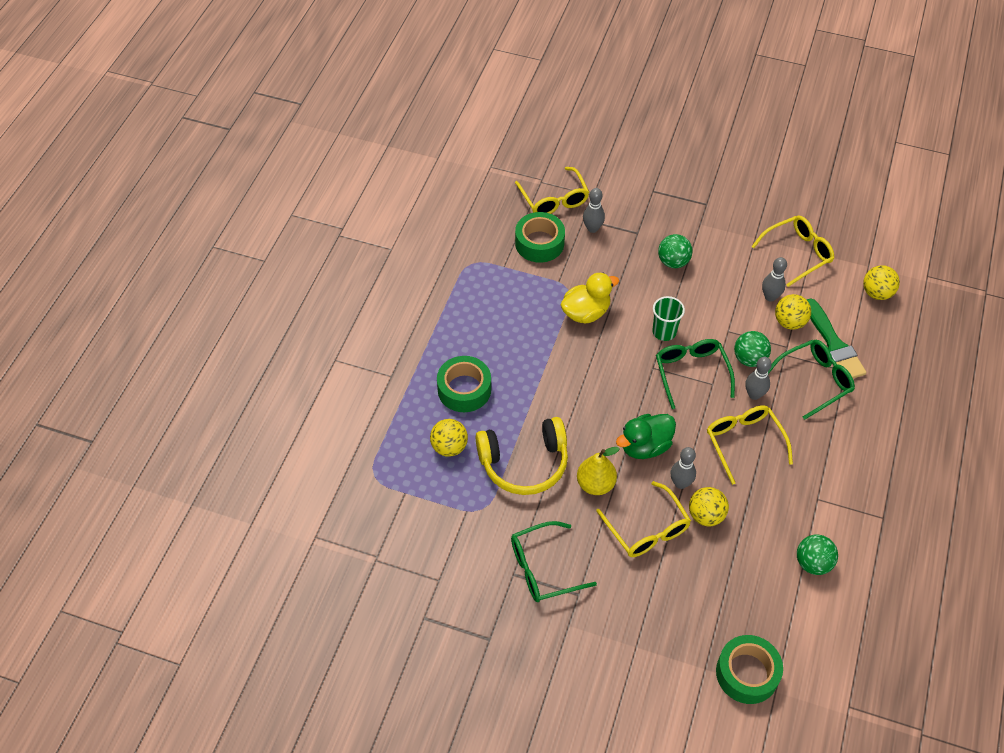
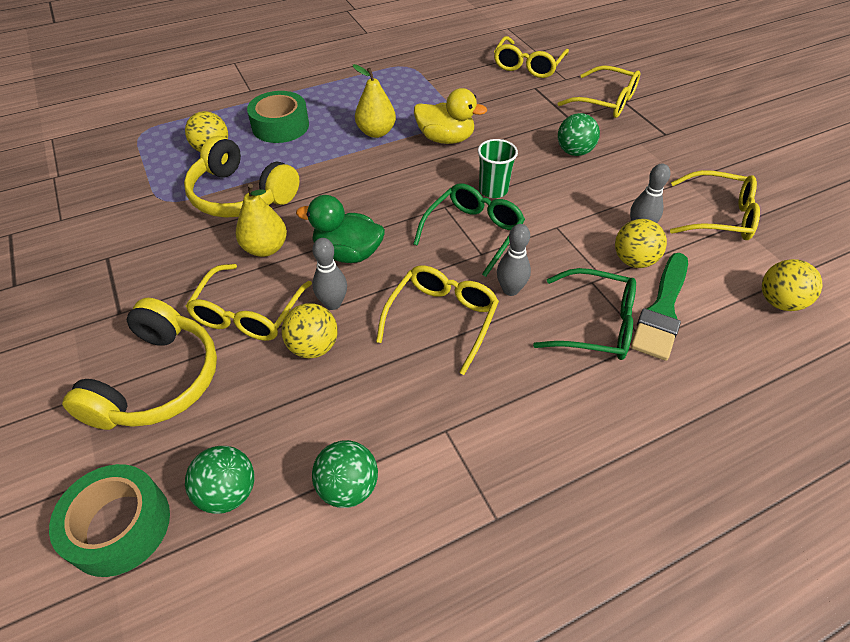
camera: 45 degrees right, 5 degrees down
green glasses [511,521,597,602] -> none
green tape [515,212,565,263] -> none
grey bowling pin [583,188,605,233] -> none
green ball [734,331,771,367] -> green ball moved to [185,446,254,514]
none -> yellow headphones [62,298,217,430]
none -> yellow pear [353,64,396,138]
none -> yellow glasses [558,65,640,118]

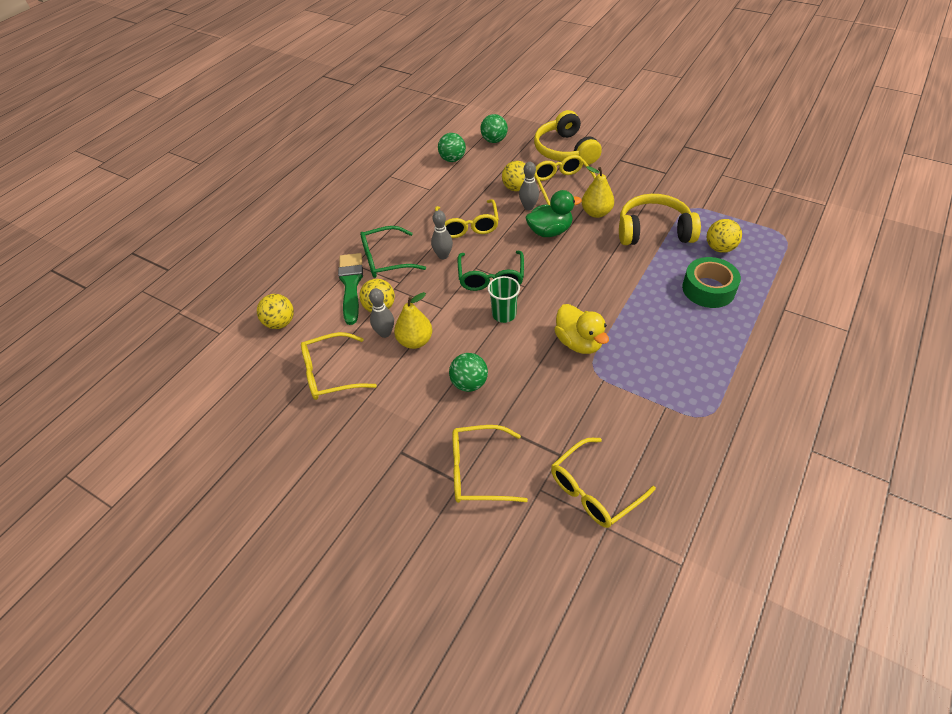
camera: 150 degrees right, 0 degrees up
green tape [49,464,170,577] -> none
yellow pear [353,64,396,138] -> yellow pear moved to [394,292,432,349]
yellow duck [414,88,487,144] -> yellow duck turned 105 degrees counterclockwise [554,304,609,354]
yellow glasses [494,36,569,78] -> yellow glasses turned 120 degrees counterclockwise [551,438,656,528]

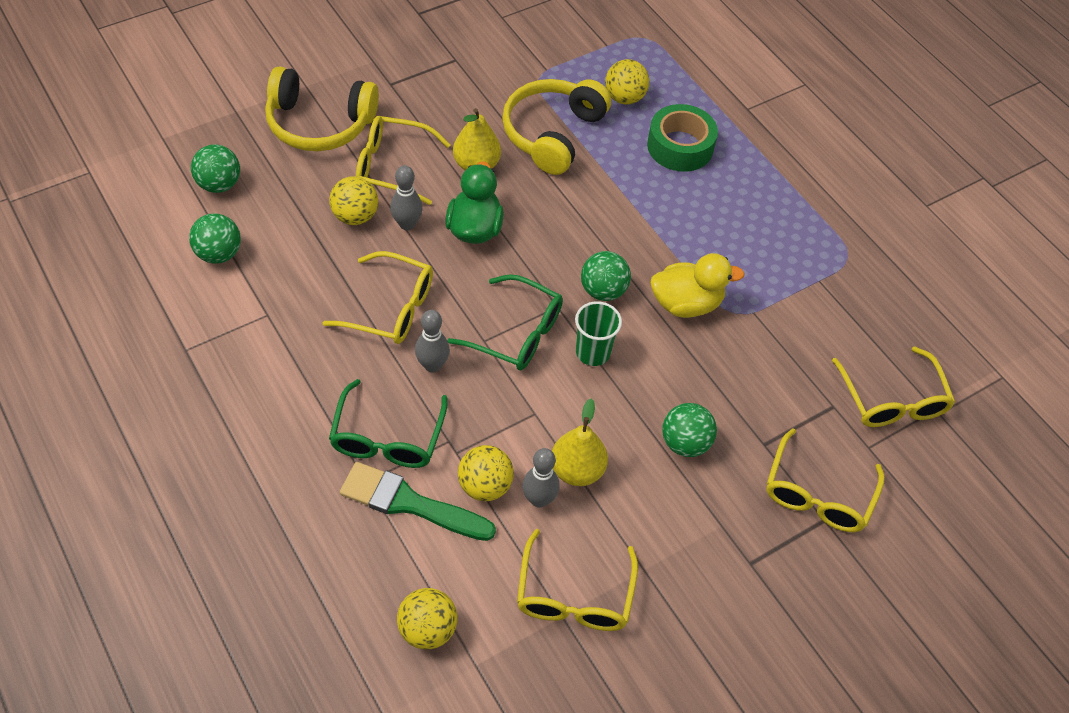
camera: 70 degrees left, 5 degrees up
none -> green ball [581,251,631,301]

